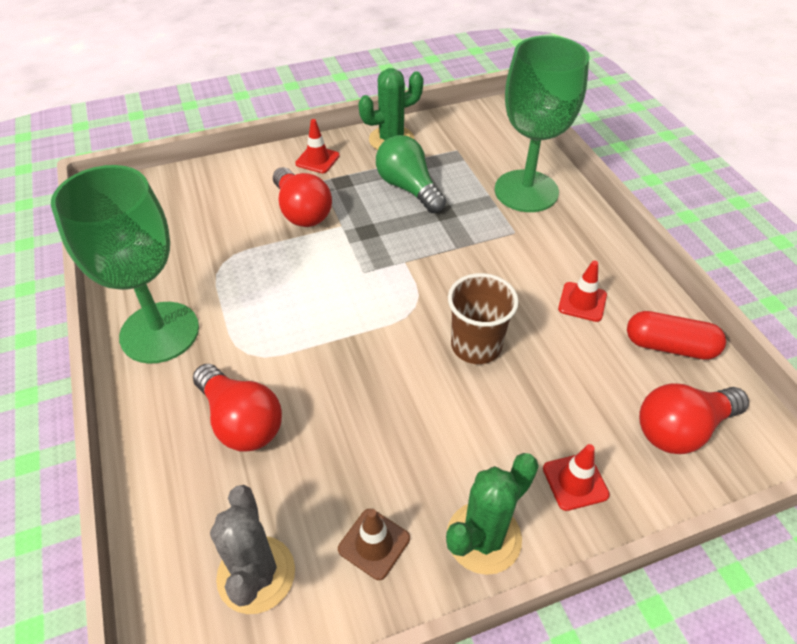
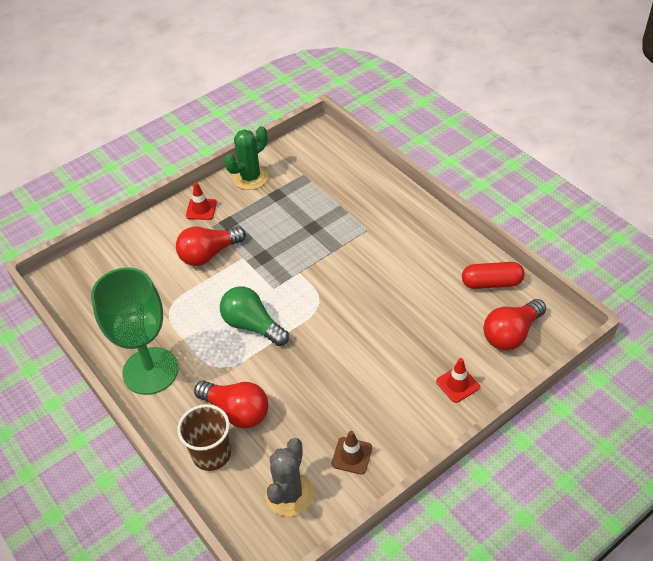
camera: 15 degrees left, 0 degrees up
grey cactus [210,485,295,614] -> grey cactus turned 45 degrees clockwise [265,438,314,516]
red light bulb [273,167,332,227] -> red light bulb turned 105 degrees clockwise [176,226,246,266]
green light bulb [376,135,446,213] -> green light bulb moved to [220,286,289,346]
green cactus [446,453,539,575] -> none
brown cup [448,273,519,364] -> brown cup moved to [177,404,231,471]
green goblet [495,36,589,212] -> none
red traffic cone [558,260,607,322] -> none

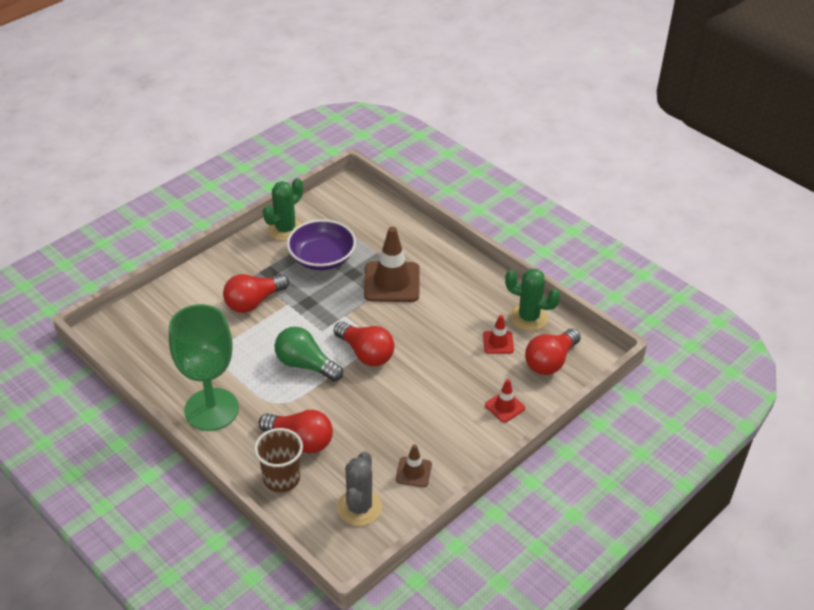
camera: 10 degrees left, 5 degrees down
red traffic cone [186,182,217,220] -> red traffic cone moved to [483,315,514,354]
red capsule [462,262,525,289] -> green cactus [505,269,560,331]
none -> purple bowl [287,219,356,270]
none -> red light bulb [334,322,395,366]
none -> brown traffic cone [364,227,419,302]

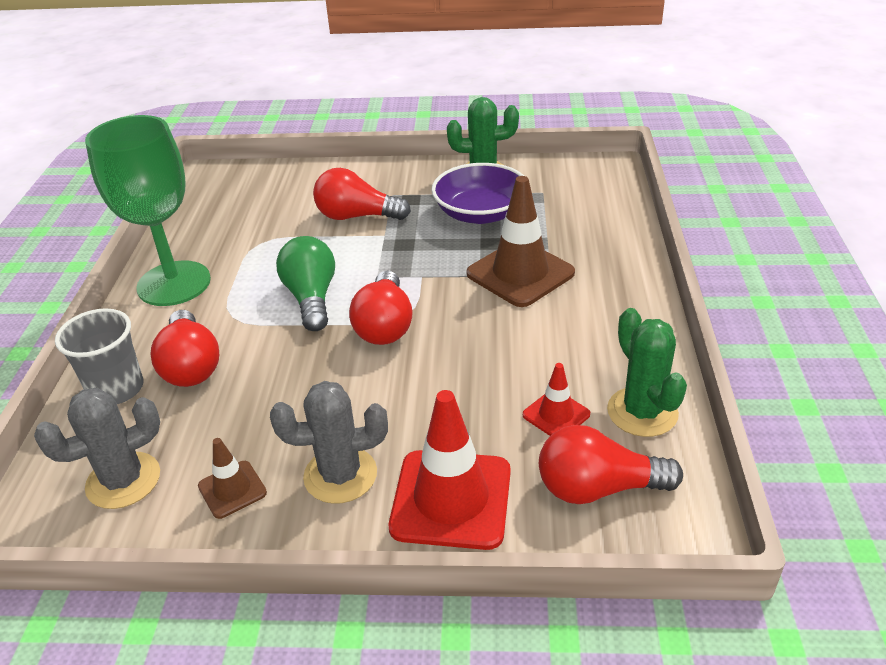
camera: 50 degrees right, 5 degrees down
brown cup [254,428,303,492] -> grey cup [55,308,143,404]
red traffic cone [485,379,525,423] -> red traffic cone [389,390,511,550], size x1.96
none -> grey cactus [270,381,388,504]

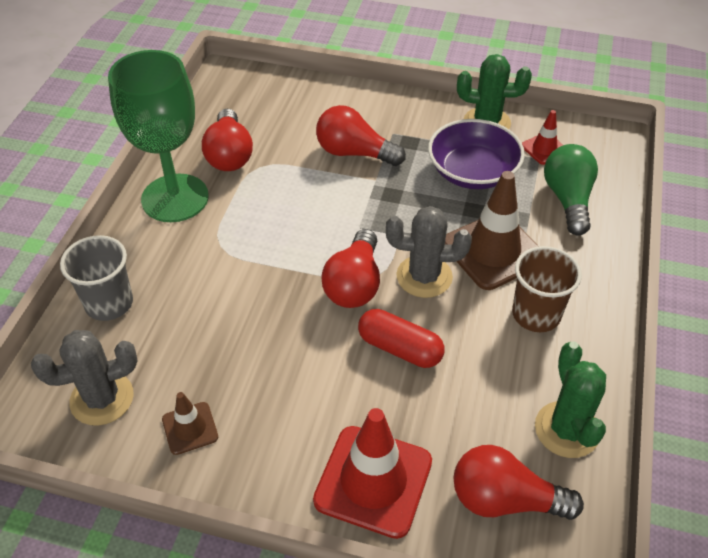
camera: 10 degrees right, 10 degrees up
red light bulb [151,310,219,387] -> red light bulb moved to [202,109,253,171]
grey cactus [270,381,388,504] -> grey cactus moved to [386,206,472,298]
green light bulb [276,236,335,331] -> green light bulb moved to [544,144,598,236]
red traffic cone [523,363,590,436] -> red traffic cone moved to [522,110,563,165]
none -> red capsule [358,309,444,368]
none -> brown cup [512,246,582,332]

